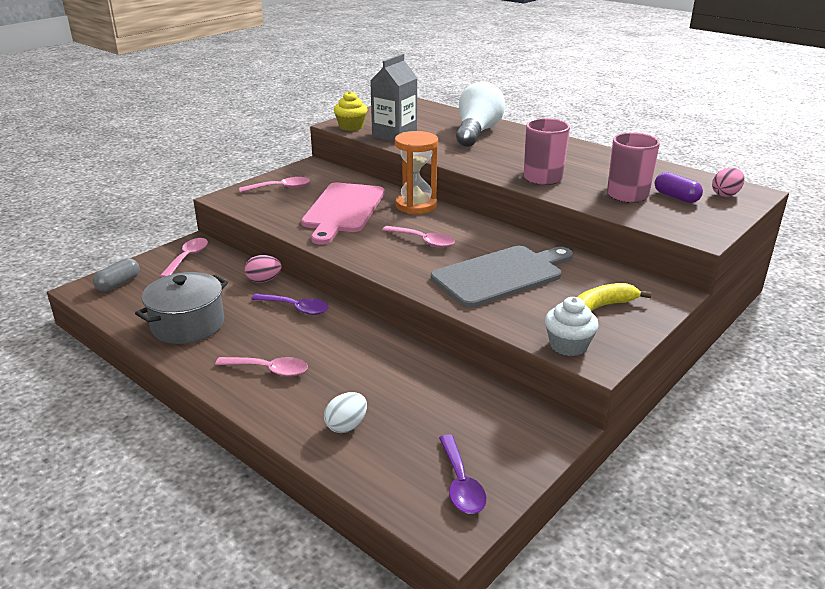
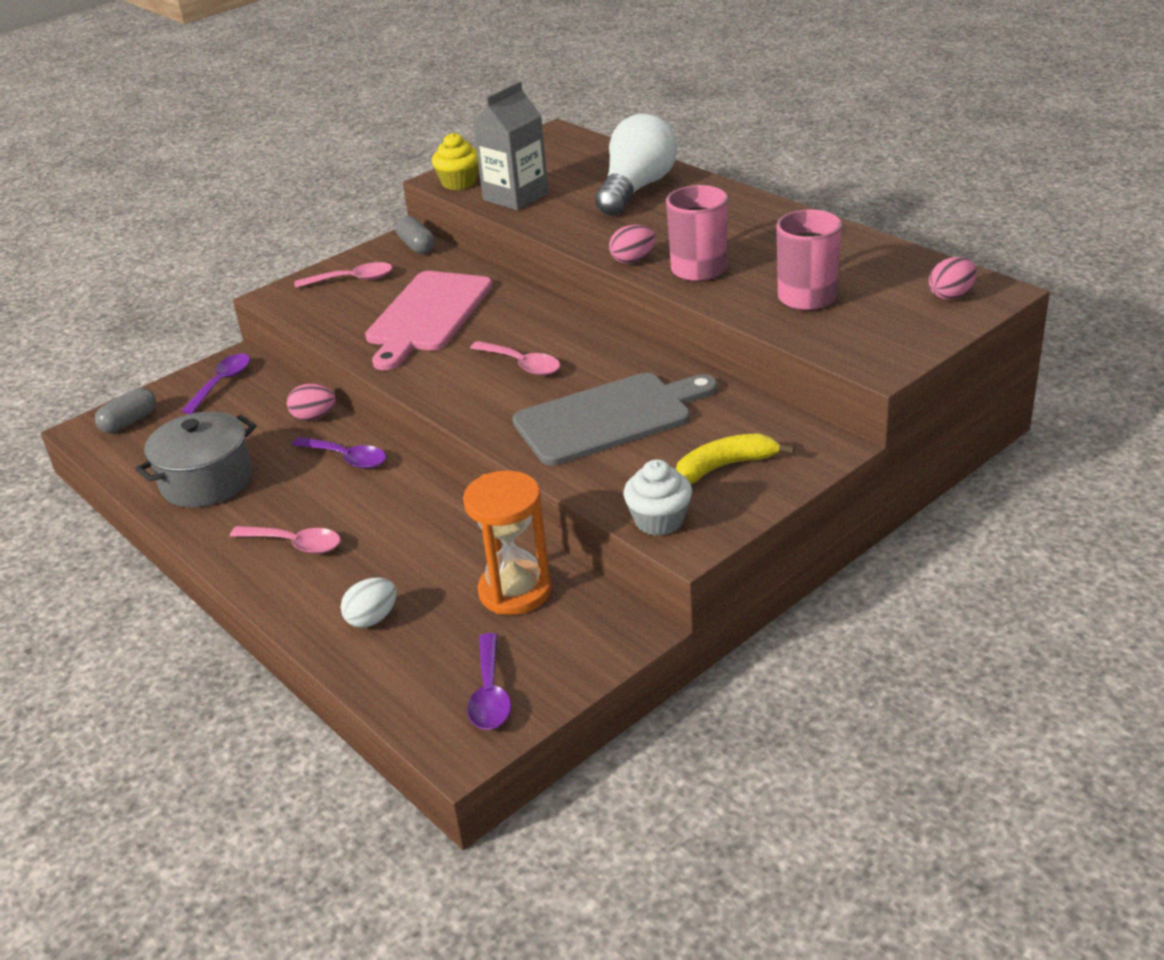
camera: 10 degrees right, 5 degrees up
pink spoon [160,238,208,278] -> purple spoon [182,354,250,414]
orange hourglass [395,131,438,214] -> orange hourglass moved to [463,471,552,615]
purple capsule [655,172,703,203] -> none
none -> grey capsule [396,216,434,254]
none -> pink egg [609,225,656,264]

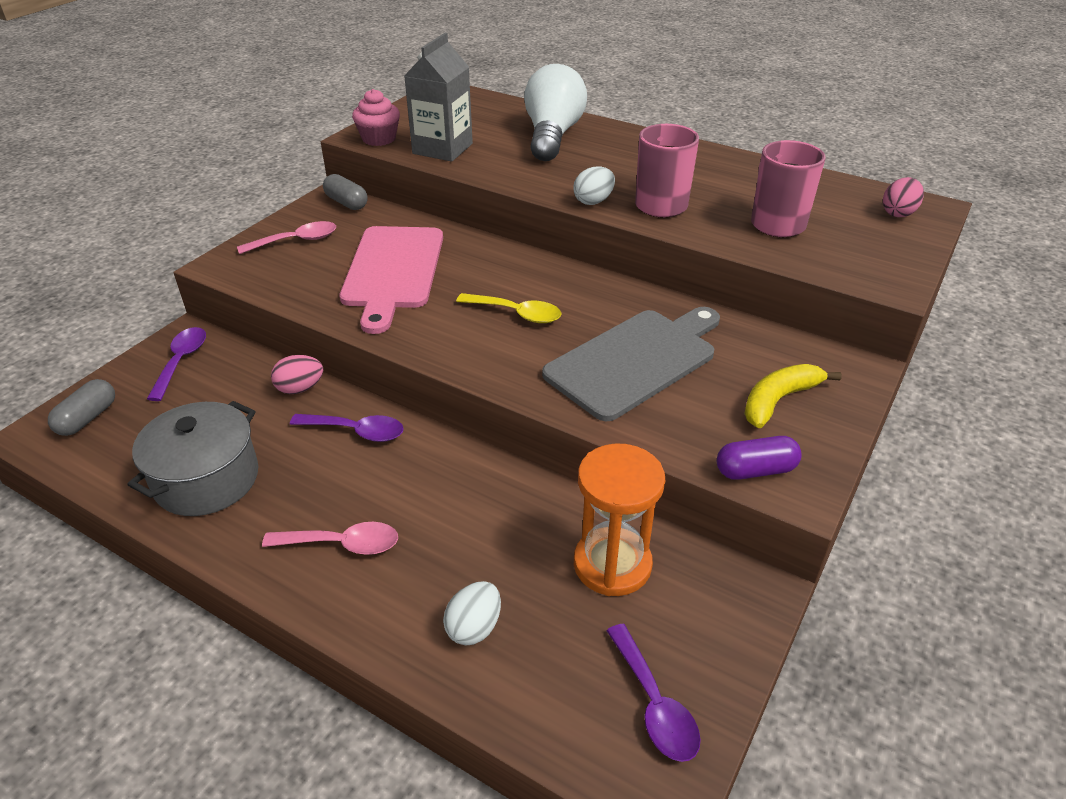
camera: 20 degrees left, 5 degrees up
yellow cupcake [432,133,479,190] -> pink cupcake [352,89,400,146]
pink spoon [470,341,560,376] -> yellow spoon [456,293,562,323]
pink egg [609,225,656,264] -> white egg [574,166,615,205]
white cupcake [624,459,692,536] -> purple capsule [717,436,801,480]

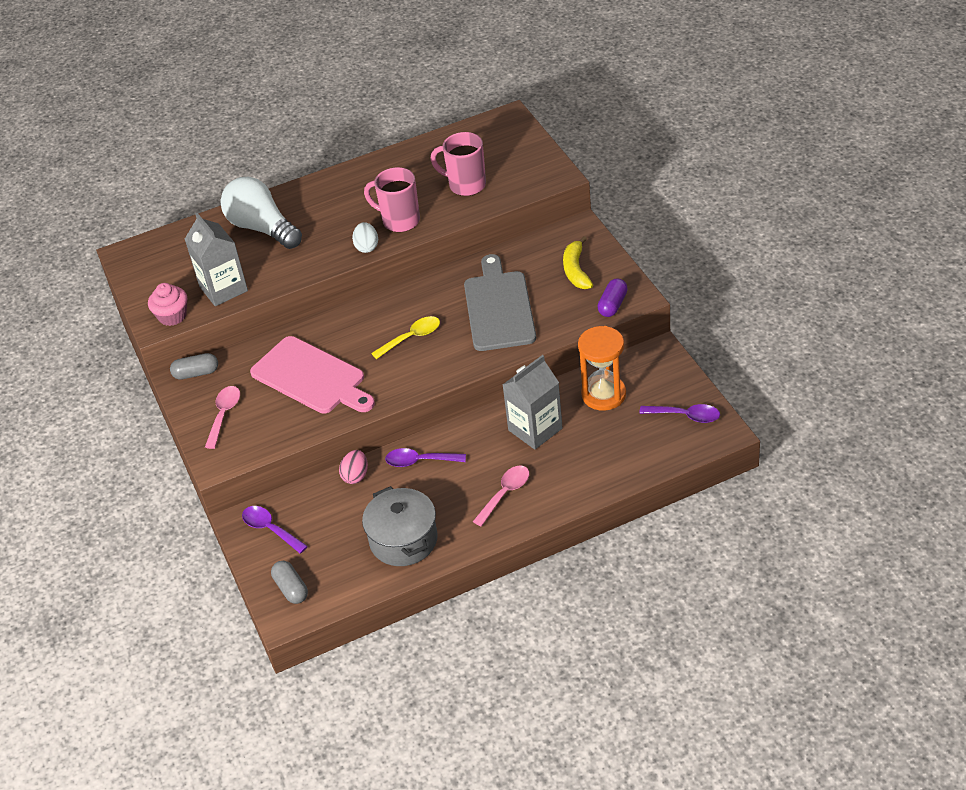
camera: 50 degrees left, 5 degrees up
purple spoon [290,414,404,442] -> purple spoon turned 135 degrees counterclockwise [385,448,466,467]
white egg [443,581,501,645] -> none
pink egg [883,177,924,217] -> none
none -> grey carton [503,355,563,450]

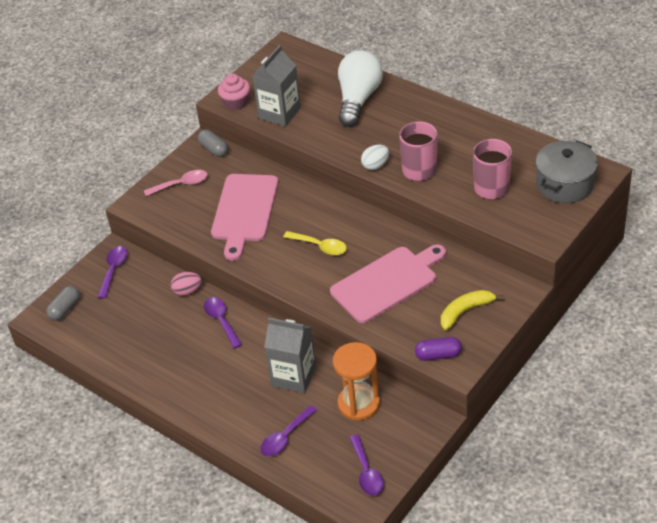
camera: 60 degrees right, 0 degrees up
grey pot [362,486,438,566] -> grey pot moved to [536,141,598,203]
grey cutting board [464,254,536,351] -> pink cutting board [330,244,446,323]
pink spoon [473,466,529,526] -> none
none -> purple spoon [260,405,317,457]

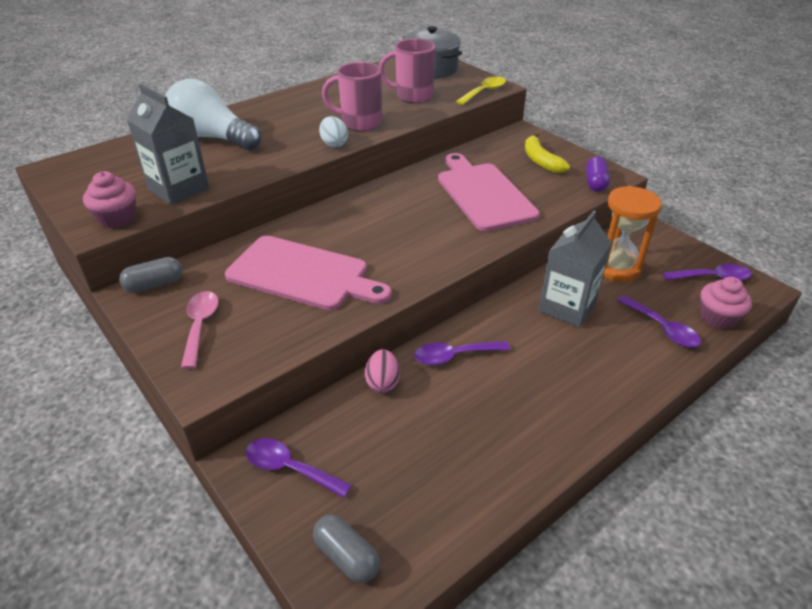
camera: 80 degrees left, 5 degrees down
yellow spoon [283,231,347,255] -> yellow spoon moved to [456,77,506,105]
none -> pink cupcake [700,277,752,329]

